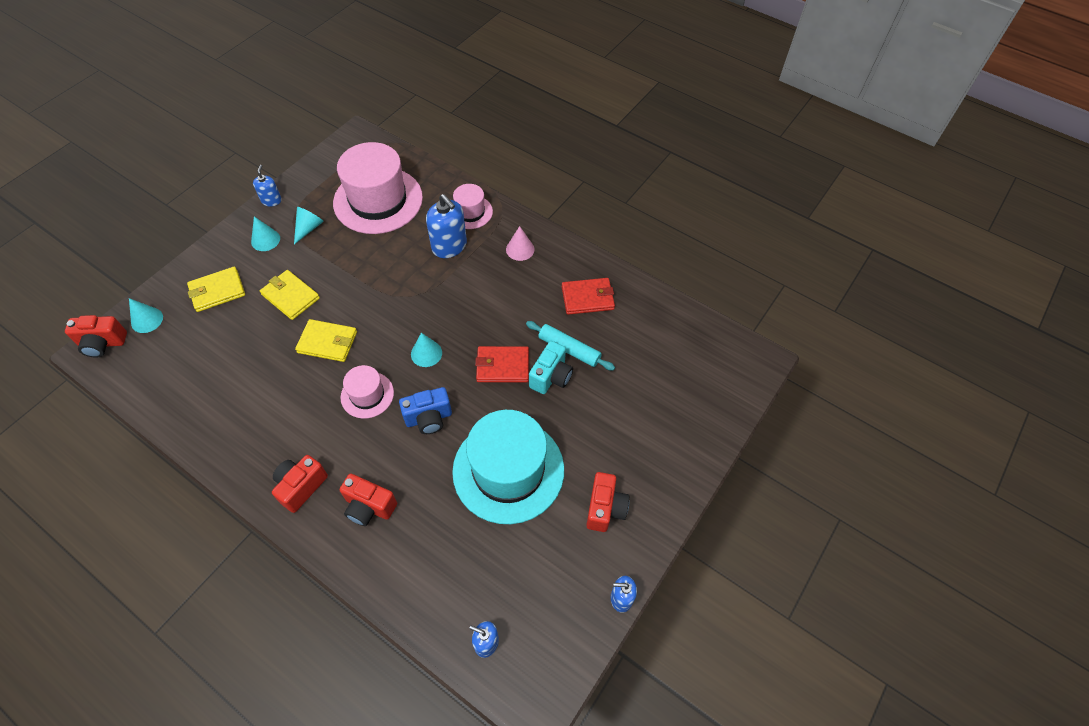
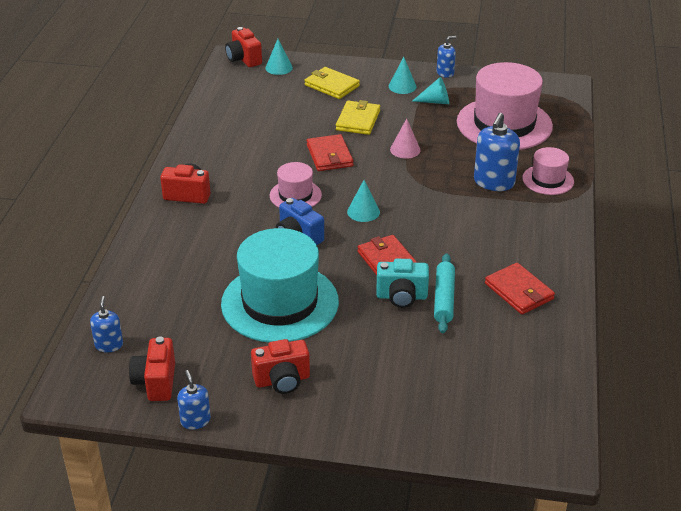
camera: 65 degrees right, 20 degrees down
yellow wallet [295,319,357,362] -> red wallet [307,134,353,171]
red camera [340,474,397,526] -> red camera moved to [129,336,175,401]
pink cone [506,226,535,261] -> pink cone moved to [390,118,421,159]

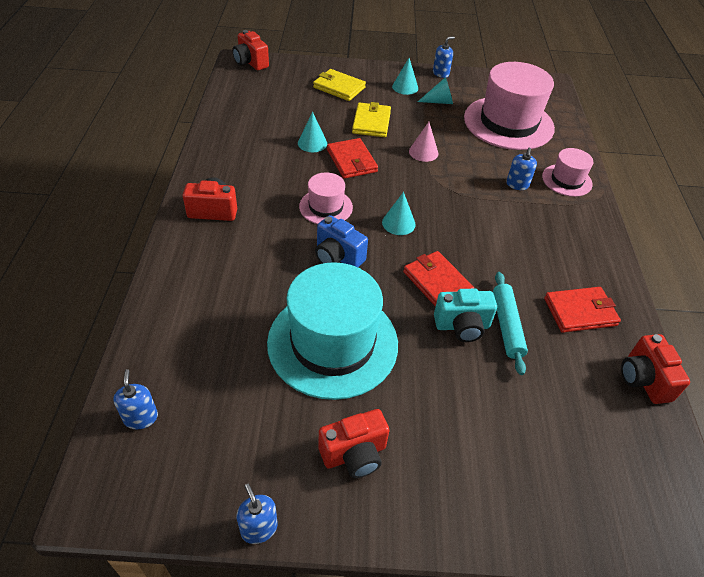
camera: 10 degrees left, 10 degrees up
red camera [129,336,175,401] -> red camera moved to [621,334,690,404]
turquoise cone [265,39,293,75] -> turquoise cone moved to [298,112,327,152]
blue soap dispenser [474,113,520,191] -> blue soap dispenser [506,148,537,190], size x0.57
red wallet [485,263,555,314] -> red wallet turned 60 degrees counterclockwise [544,287,621,333]

